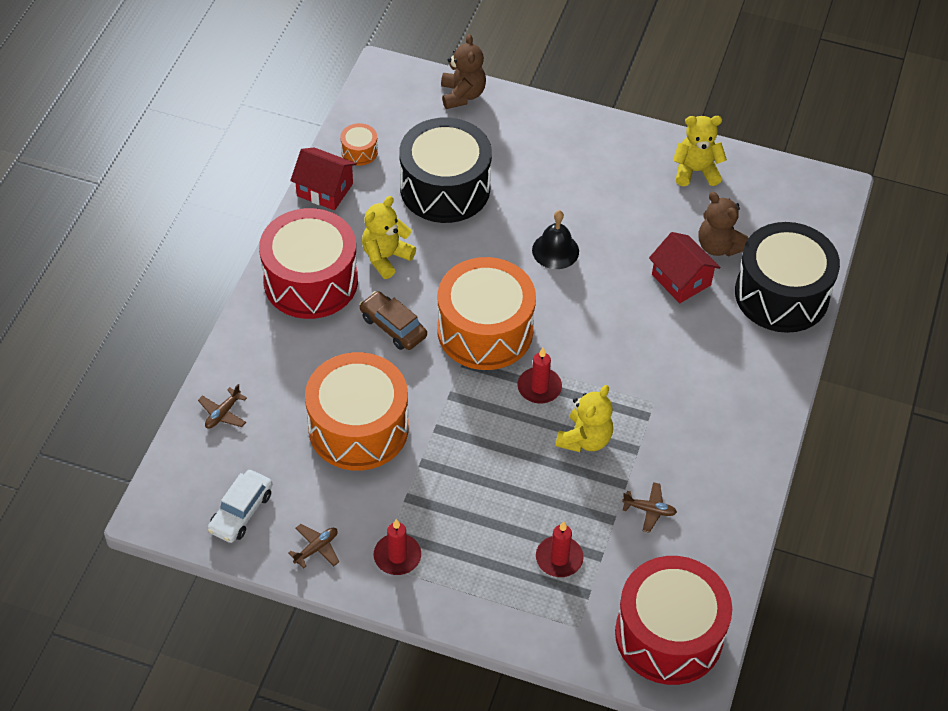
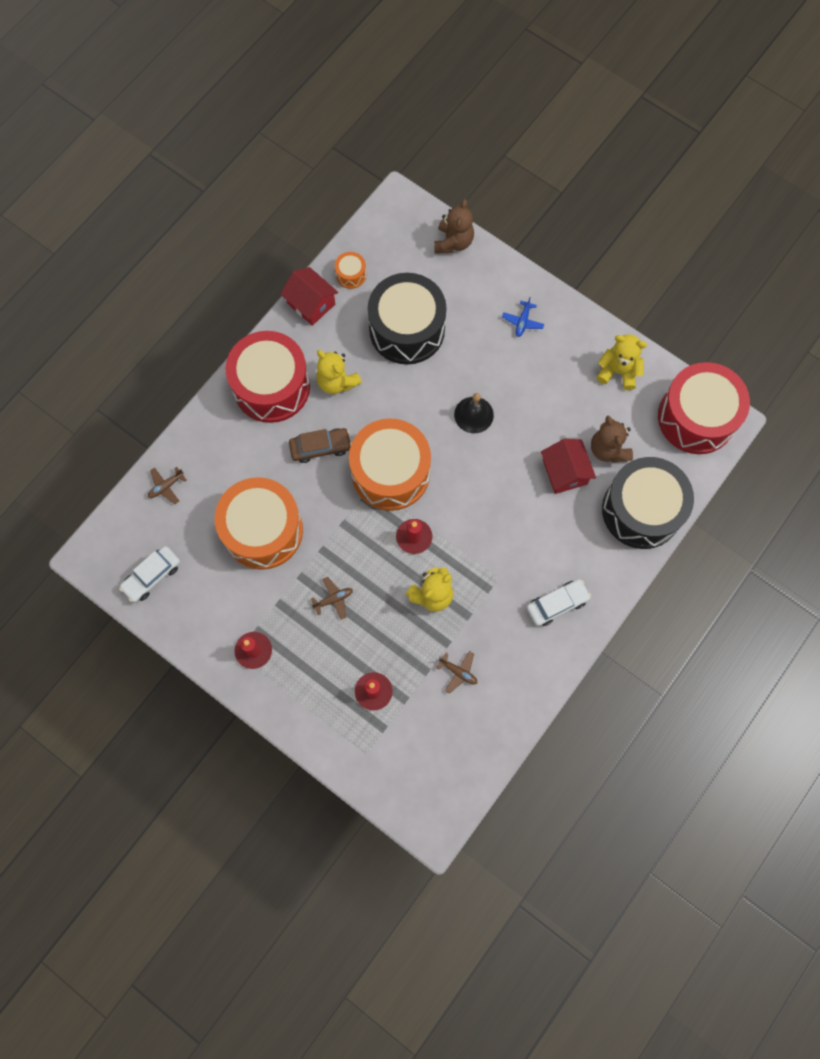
camera: 20 degrees right, 20 degrees up
brown plane [288,524,339,569] -> brown plane moved to [311,577,353,620]
brown car [359,291,427,350] -> brown car turned 105 degrees clockwise [289,428,352,463]
yellow teddy bear [362,196,416,279] -> yellow teddy bear turned 105 degrees counterclockwise [316,350,362,394]
red drum [615,556,732,685] -> red drum moved to [658,362,750,454]
none -> blue plane [502,297,544,337]
none -> white car [526,579,591,626]

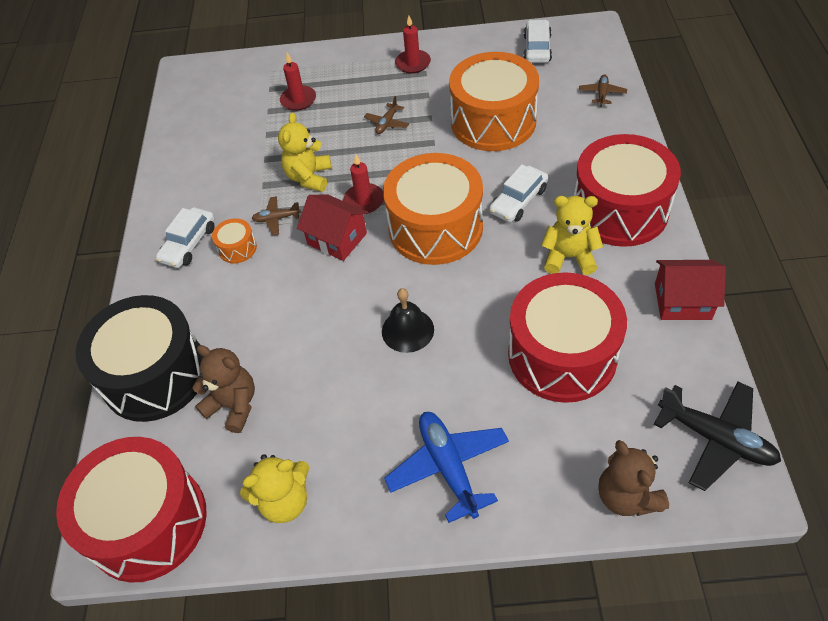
camera: 145 degrees right, 20 degrees down
brown car [289,428,352,463] -> white car [489,164,548,222]
orange drum [335,252,366,289] -> orange drum moved to [212,218,257,263]
black drum [368,273,447,365] -> red drum [508,272,627,403]
brown plane [436,651,477,694] -> brown plane moved to [252,196,301,235]
blue plane [502,297,544,337] -> blue plane [384,412,509,523], size x1.95
red house [541,439,596,494] -> red house moved to [297,194,369,261]
none -> black plane [654,382,781,491]

